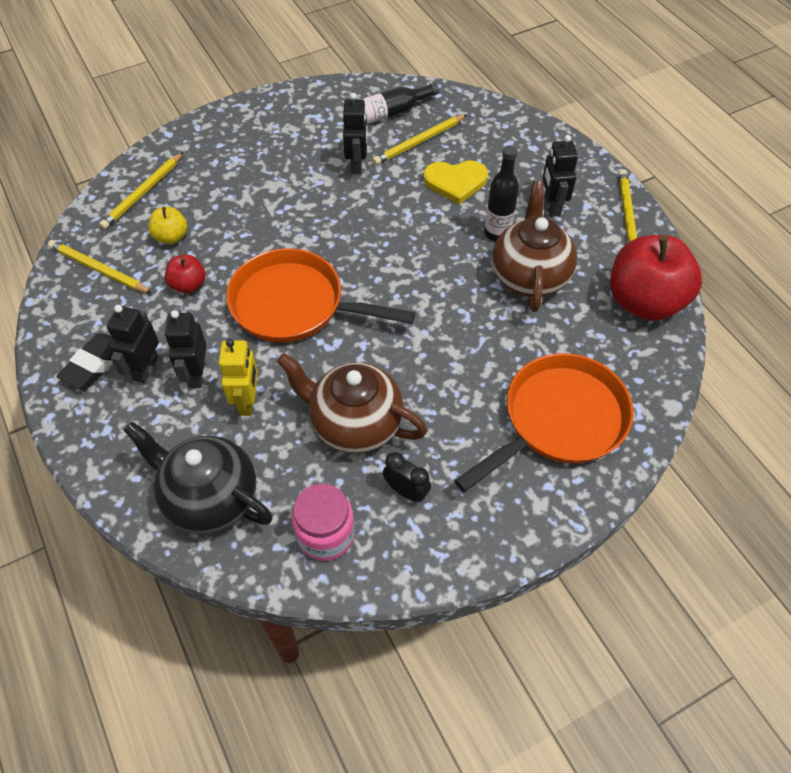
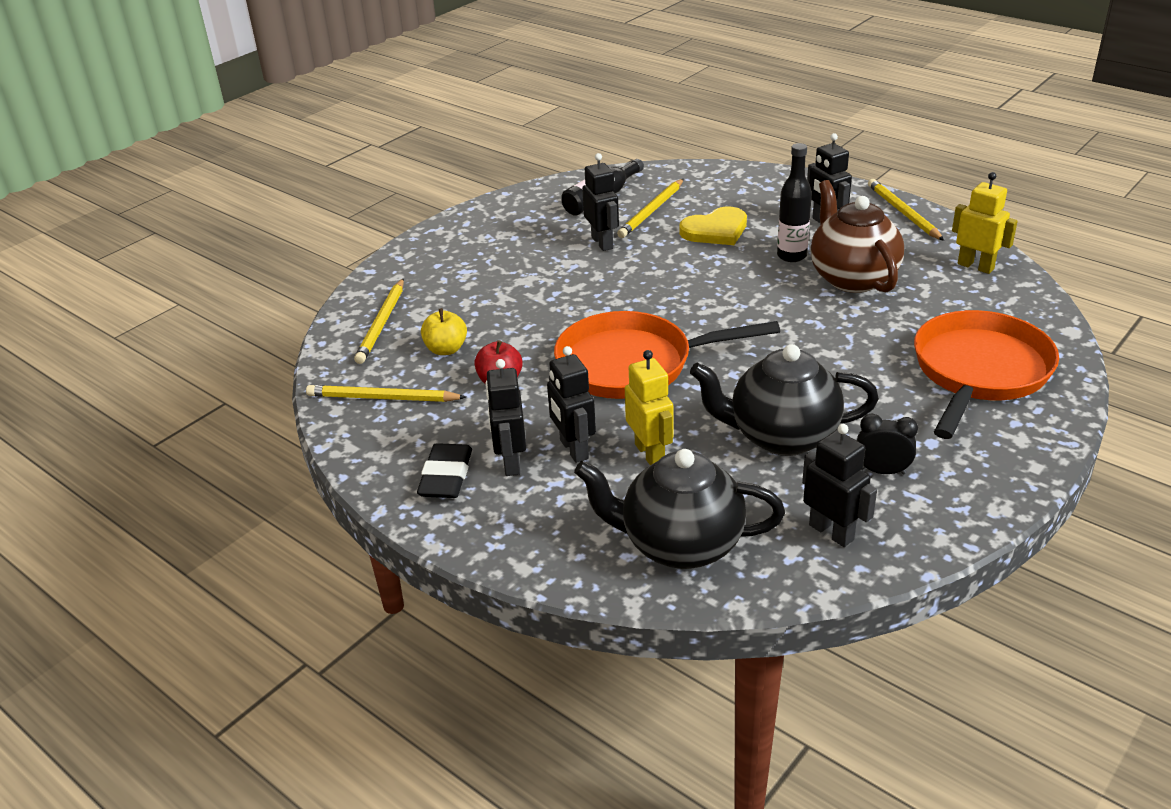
camera: 20 degrees left, 20 degrees down
brown teapot [277,353,427,454] -> black teapot [690,344,879,456]
pink jar [292,484,355,561] -> black robot [802,424,877,547]
red apple [610,235,702,321] -> yellow robot [952,172,1018,274]

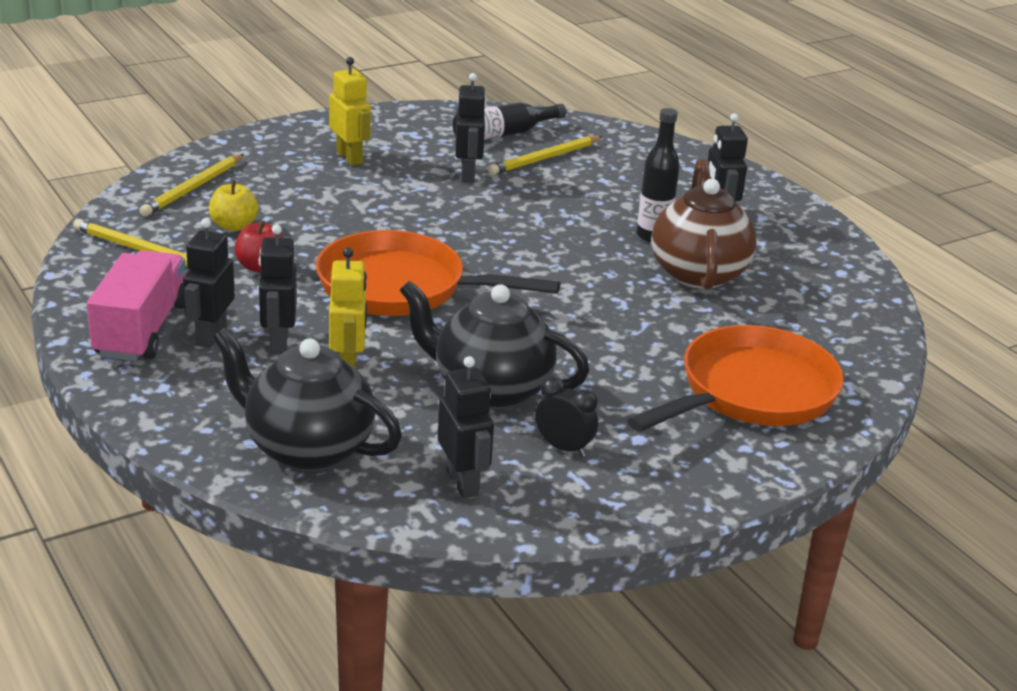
camera: 15 degrees right, 5 degrees down
black eraser [417,443,472,498] -> pink truck [87,250,185,361]
yellow heart [679,206,747,245] -> none
yellow pencil [868,179,944,241] -> none
yellow robot [952,172,1018,274] -> yellow robot moved to [329,57,371,166]

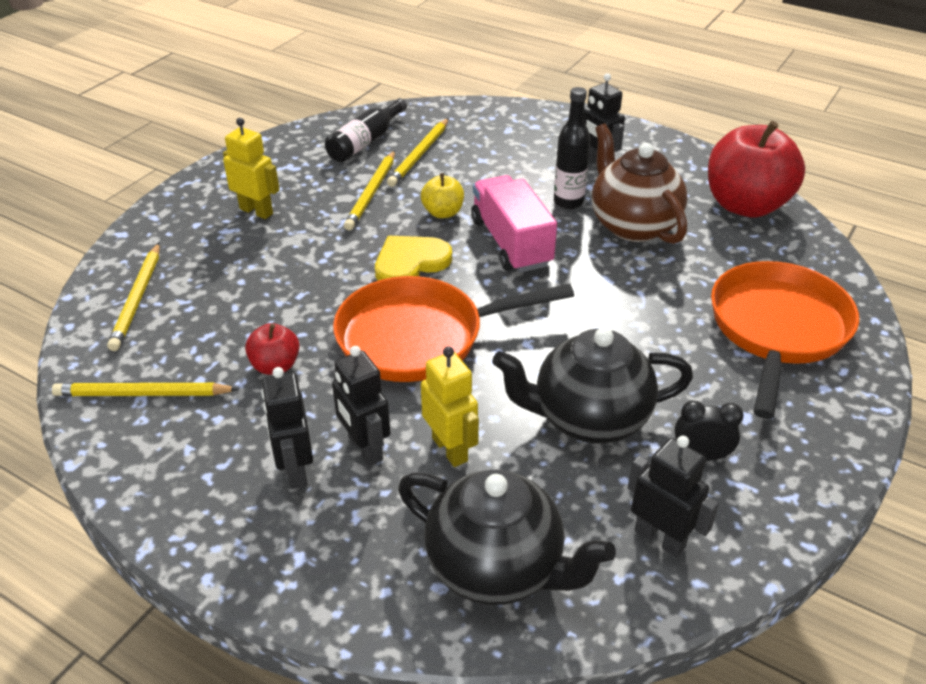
camera: 25 degrees left, 10 degrees up
pink truck [87,250,185,361] -> pink truck moved to [471,175,557,273]
yellow apple [209,180,259,231] -> yellow apple moved to [421,173,464,218]
black teapot [212,328,402,471] -> black teapot turned 150 degrees counterclockwise [398,469,616,605]
black robot [455,73,486,182] -> yellow pencil [344,151,395,230]
none -> yellow heart [375,236,452,281]
none -> red apple [708,121,805,218]

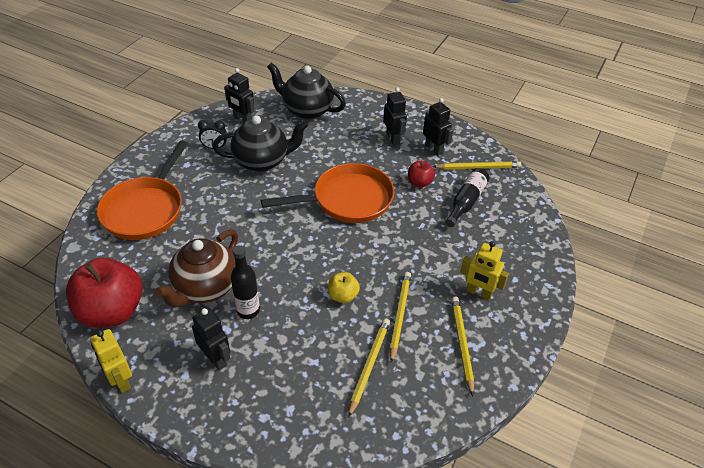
camera: 175 degrees right, 5 degrees up
yellow pencil [107,243,160,351] -> yellow pencil moved to [451,296,474,396]
black bottle [325,98,407,162] -> black bottle moved to [445,168,489,227]
black robot [332,346,390,466] -> black robot moved to [423,98,453,156]
yellow heart [375,236,452,281] -> none
yellow robot [421,347,479,467] -> yellow robot moved to [90,329,132,393]
pink truck [471,175,557,273] -> none
brown teapot [592,124,688,244] -> brown teapot turned 60 degrees clockwise [155,229,238,308]

